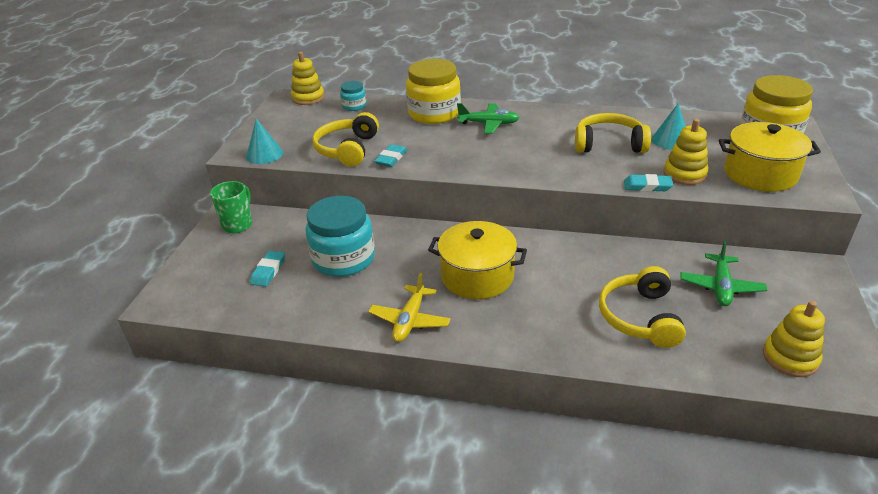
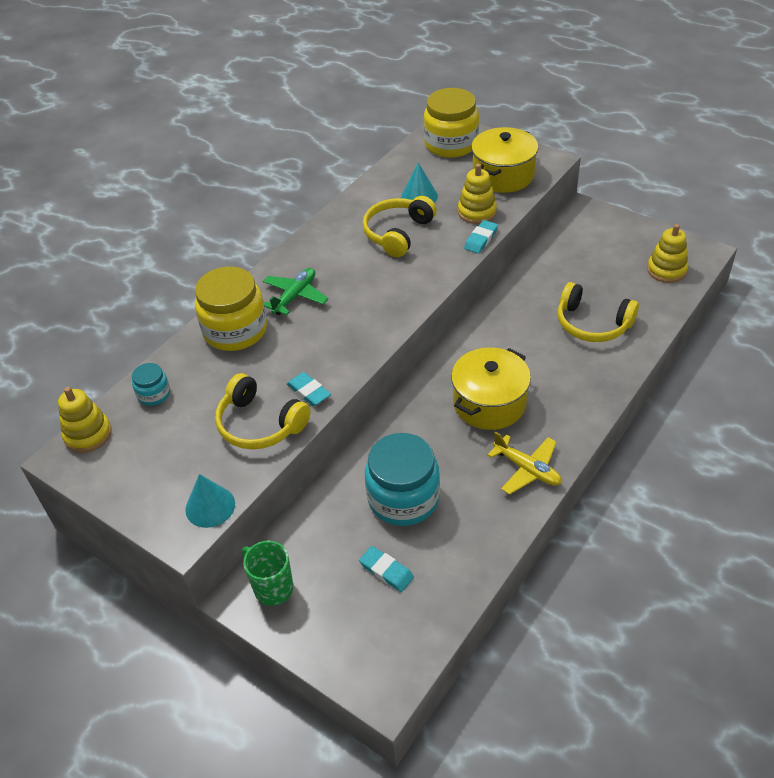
camera: 65 degrees left, 10 degrees up
green plane [680,241,767,306] -> none

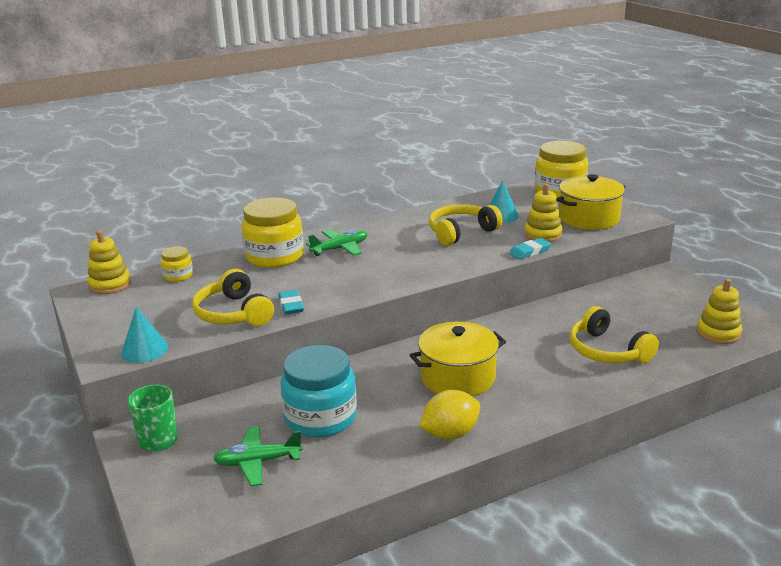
camera: 25 degrees right, 20 degrees down
turquoise jar [132,363,170,406] -> yellow jar [161,246,193,282]
turquoise eraser [359,546,414,592] -> green plane [213,426,303,486]
yellow plane [487,431,562,495] -> yellow lemon [419,390,480,440]

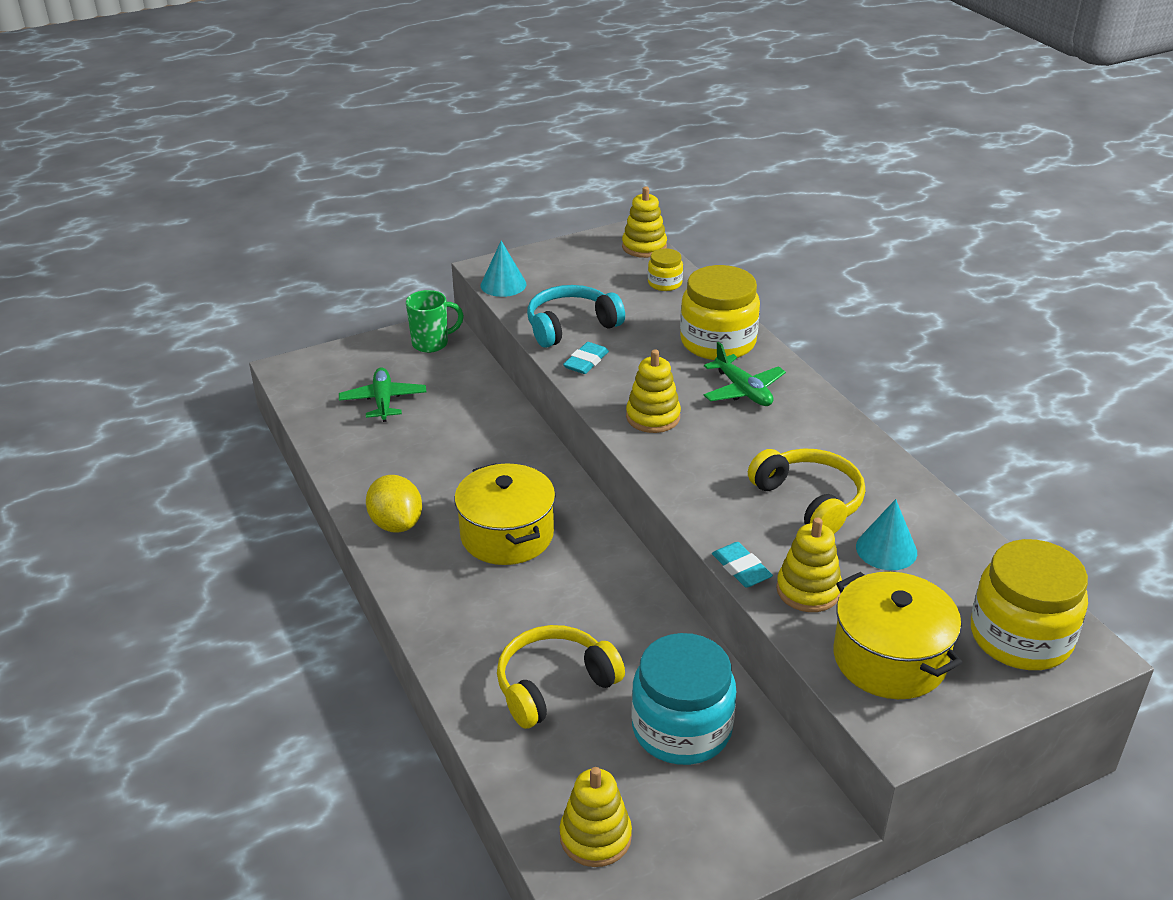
camera: 90 degrees right, 10 degrees up
yellow headphones [192,269,274,326] -> turquoise headphones [527,285,625,348]
turquoise eraser [278,290,304,314] -> turquoise eraser turned 45 degrees counterclockwise [563,342,609,374]
turquoise jar [280,345,357,437] -> turquoise jar moved to [632,633,736,765]
none -> yellow stacking toy [626,350,681,433]

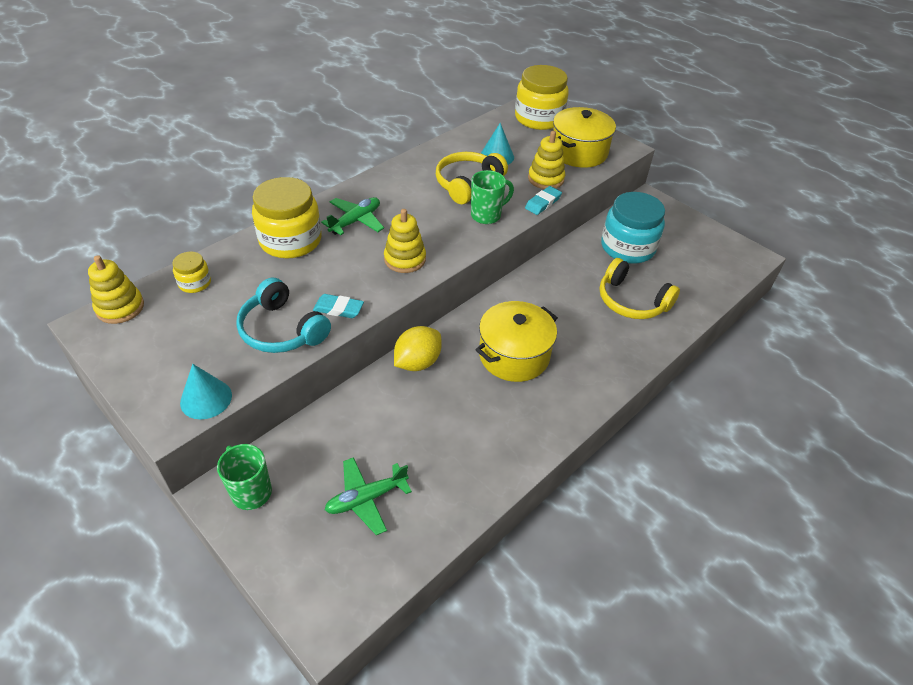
camera: 110 degrees left, 10 degrees up
yellow lemon [366,475,422,532] -> yellow lemon moved to [394,326,442,371]
yellow stacking toy [560,767,632,867] -> none
none -> green mug [471,170,514,224]

